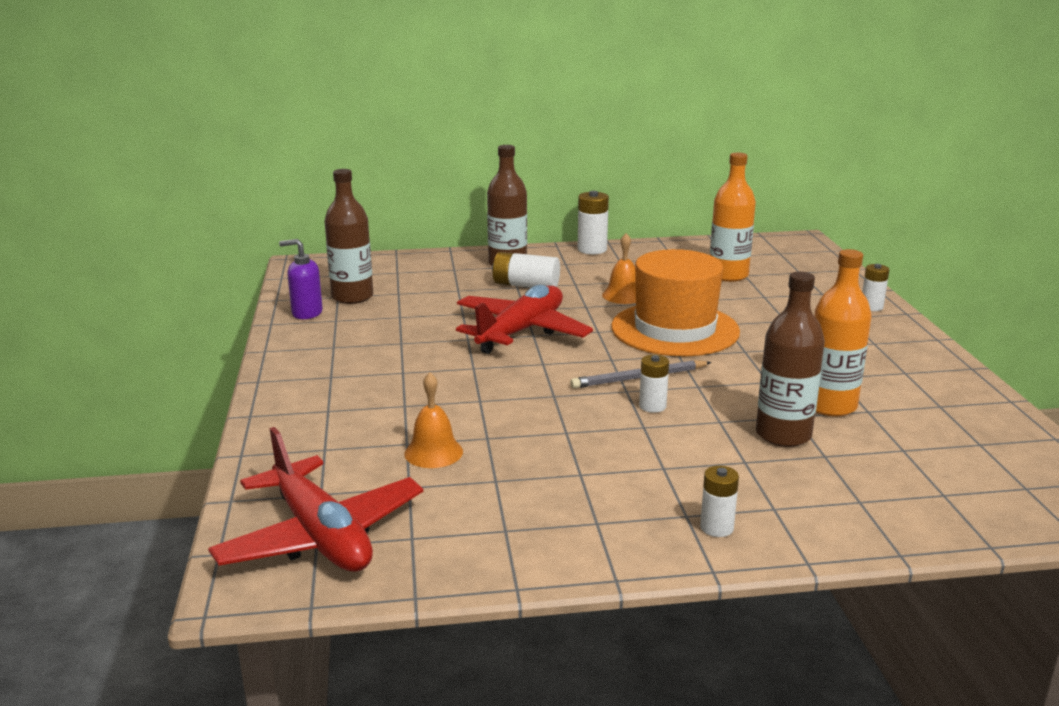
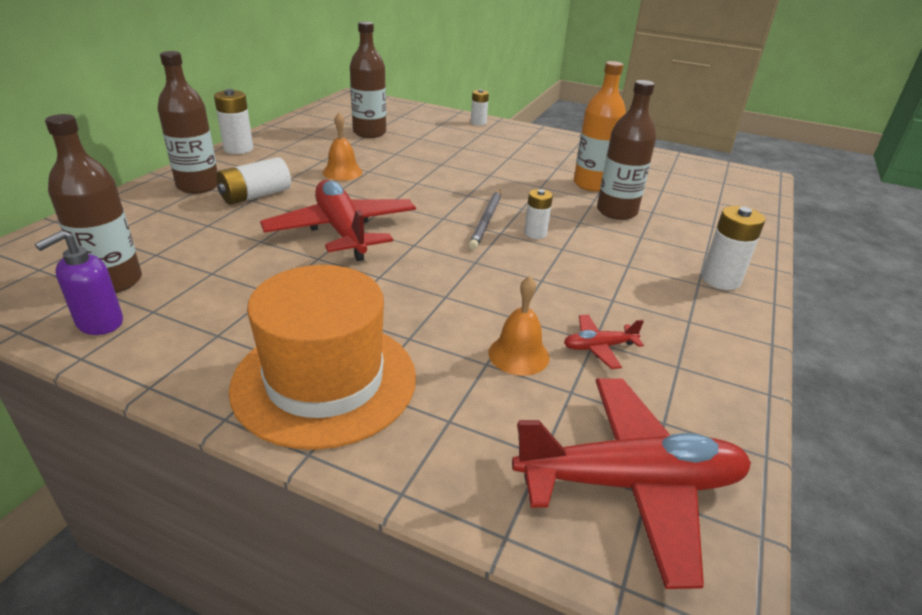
camera: 60 degrees left, 10 degrees up
orange hat [611,249,740,356] -> orange hat moved to [229,265,416,450]
white battery [700,466,739,537] -> white battery [702,206,765,290], size x1.53
orange bottle [710,153,756,282] -> brown bottle [350,21,386,138]
none -> red plane [564,315,644,369]

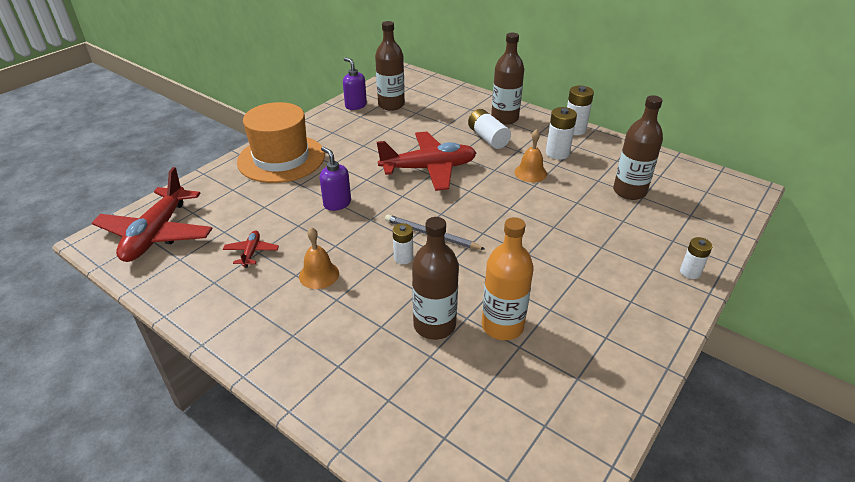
camera: 105 degrees right, 5 degrees up
orange bell [489,276,550,376] -> orange bell moved to [299,227,339,289]
white battery [702,206,765,290] -> white battery moved to [546,107,577,160]
none -> purple soap dispenser [320,147,351,211]

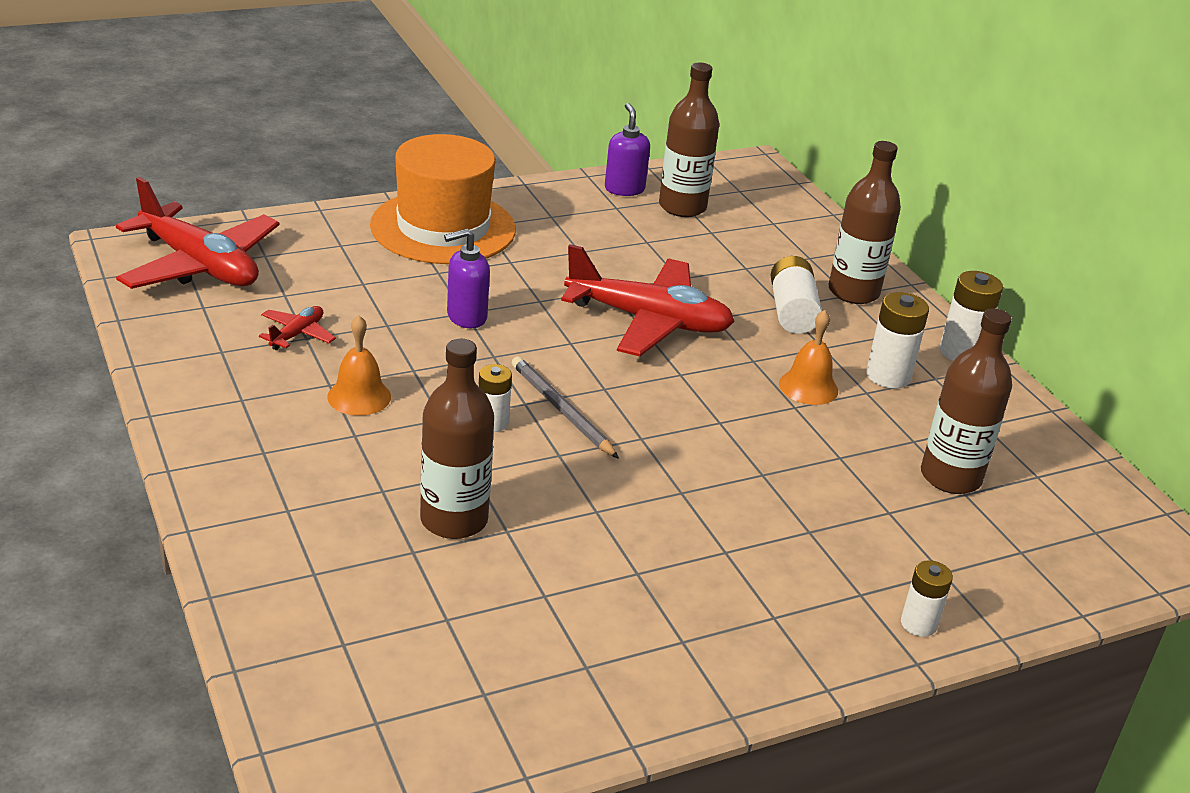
camera: 25 degrees right, 5 degrees down
red plane [92,167,213,262] -> red plane turned 90 degrees counterclockwise [116,177,279,289]
purple soap dispenser [320,147,351,211] -> purple soap dispenser turned 105 degrees counterclockwise [444,229,490,328]
orange bottle [482,217,534,340] -> none

